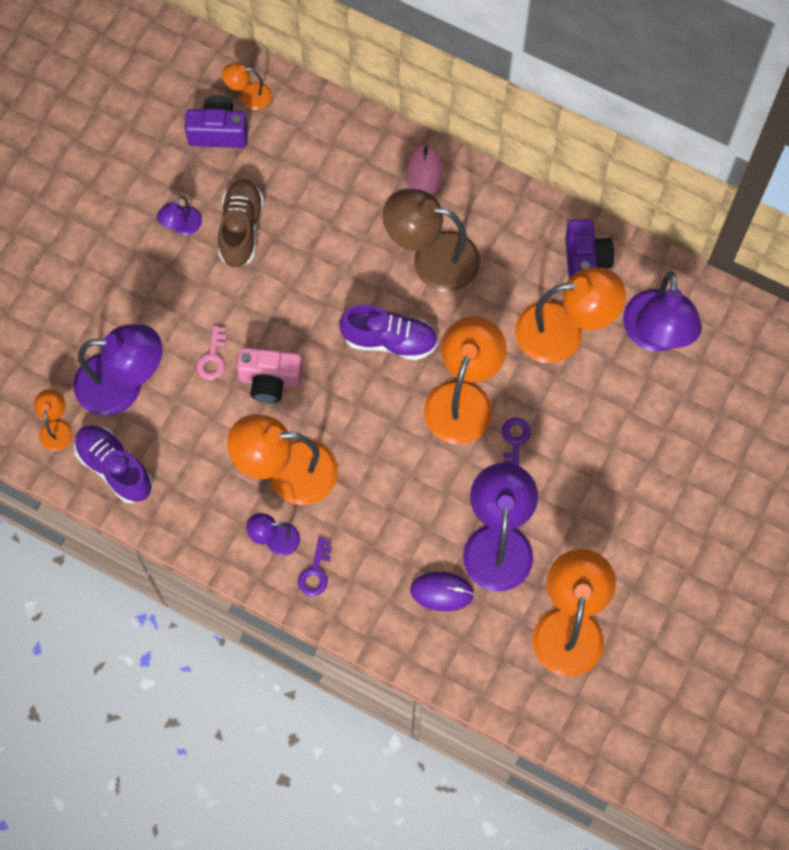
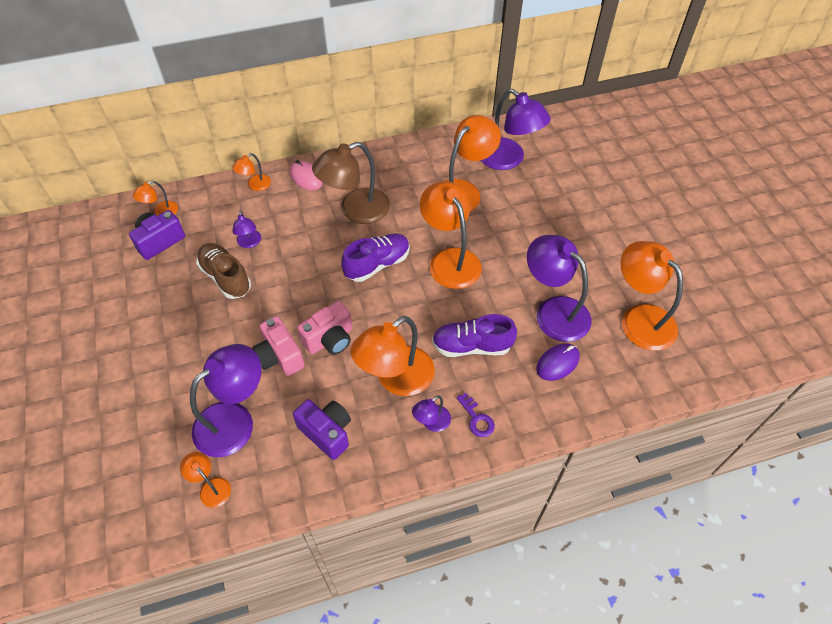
camera: 45 degrees left, 15 degrees down
purple shoe [74,425,152,504] -> purple shoe moved to [432,314,517,357]
purple lamp [157,196,202,235] -> purple lamp moved to [232,210,261,248]
pink key [196,325,227,380] -> pink camera [252,316,305,376]
purple key [502,417,531,466] -> none
purple camera [565,219,614,279] -> purple camera moved to [293,399,351,460]
none -> orange lamp [232,153,271,191]

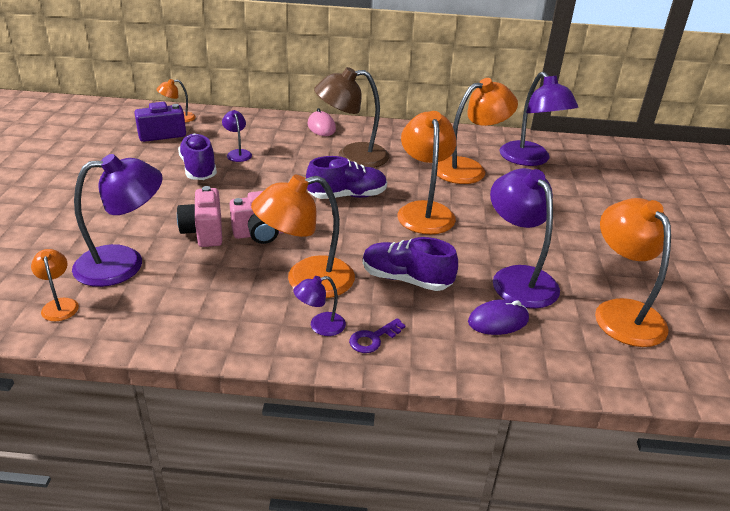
camera: 20 degrees right, 20 degrees down
brown shoe [196,243,251,299] -> purple shoe [178,134,217,180]
orange lamp [232,153,271,191] -> none
purple lamp [232,210,261,248] -> purple lamp turned 150 degrees clockwise [222,110,252,162]
purple camera [293,399,351,460] -> none
purple key [456,393,495,437] -> purple key turned 60 degrees clockwise [349,318,406,353]

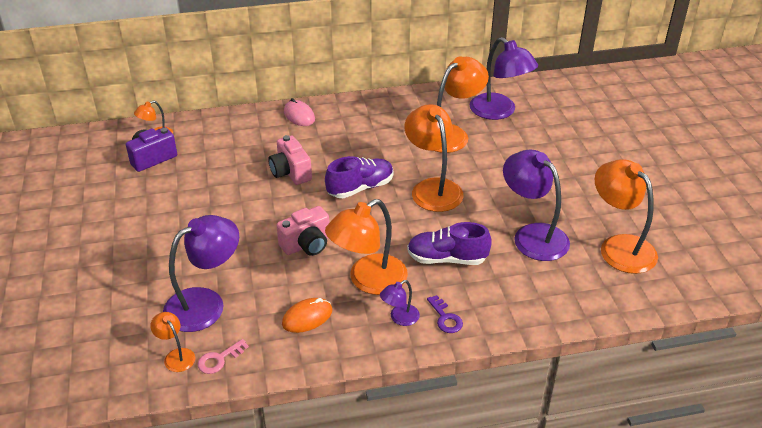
camera: 15 degrees left, 5 degrees up
pink camera [177,186,222,247] -> pink camera moved to [268,135,312,185]
purple shoe [178,134,217,180] -> none
purple lamp [222,110,252,162] -> none
brown lamp [314,67,389,168] -> none
purple key [349,318,406,353] -> purple key turned 60 degrees counterclockwise [427,295,463,333]
purple mouse [468,299,529,335] -> none
none -> pink key [198,339,249,374]
none -> orange mouse [282,298,332,333]

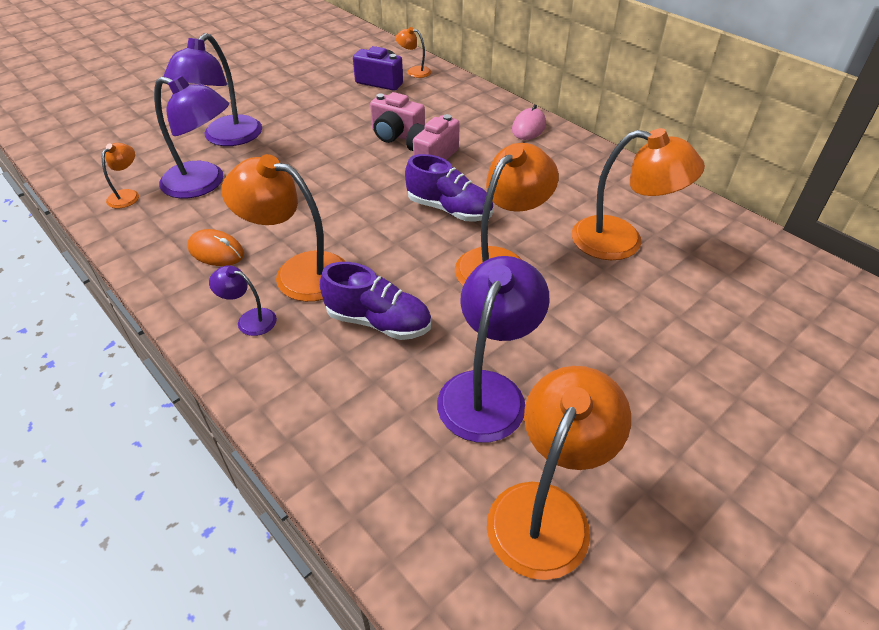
camera: 60 degrees right, 5 degrees up
pink key [198,339,249,374] -> none
pink camera [276,206,330,256] -> pink camera moved to [370,92,425,143]
purple shoe [407,222,492,265] -> purple shoe turned 135 degrees clockwise [320,262,431,340]
purple key [427,295,463,333] -> none
purple lamp [470,37,538,120] -> purple lamp moved to [164,33,262,146]

